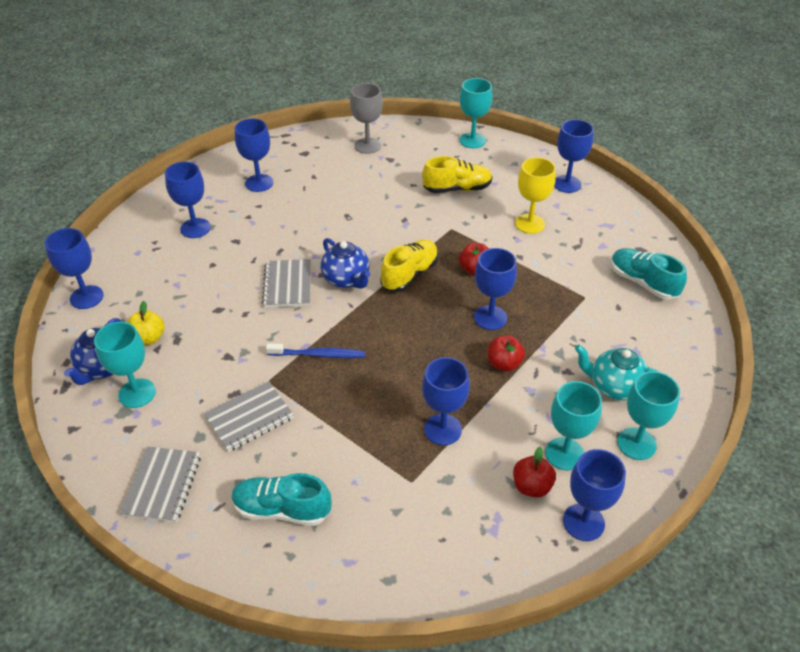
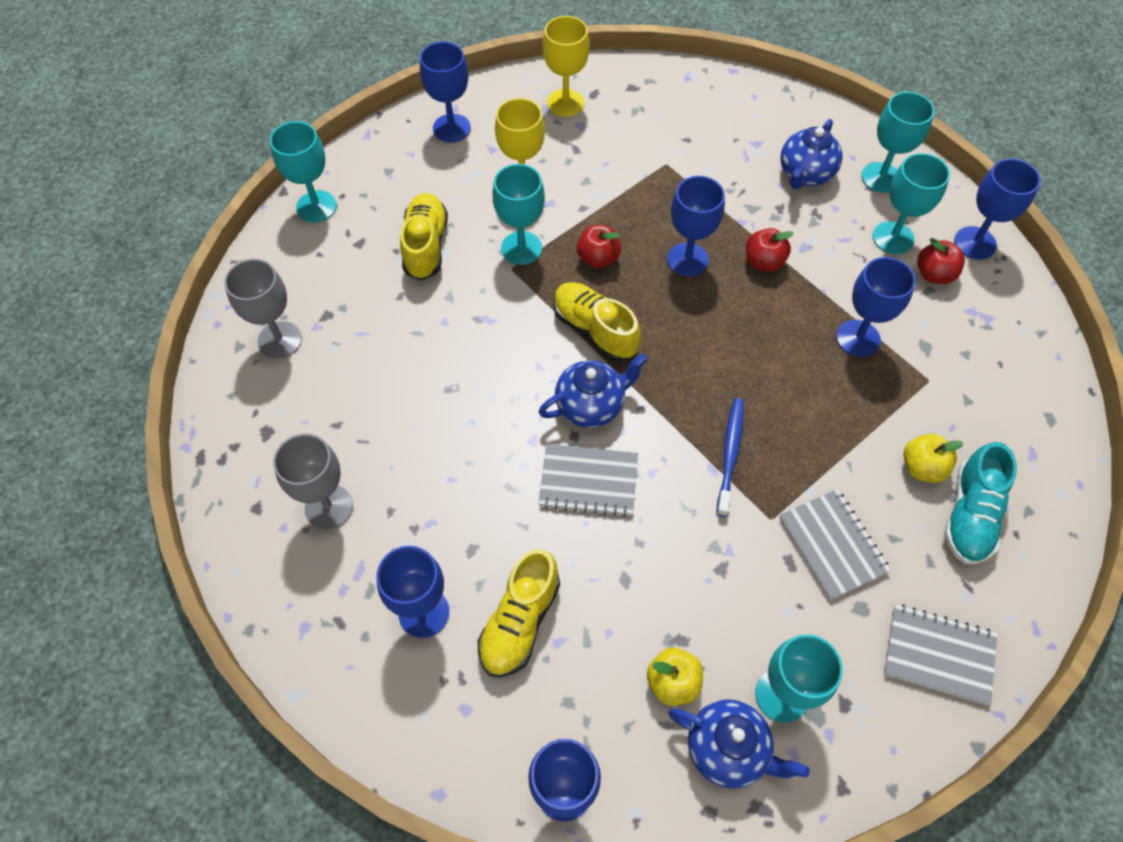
camera: 80 degrees left, 15 degrees up
blue goblet [235,118,273,192] -> grey goblet [273,434,353,530]
turquoise teapot [575,345,659,400] -> blue teapot [780,119,843,189]
turquoise shoe [611,248,687,300] -> none
none -> yellow shoe [478,548,560,677]
none -> turquoise goblet [492,164,545,265]
none -> yellow goblet [543,16,590,117]
none -> yellow apple [904,434,964,483]

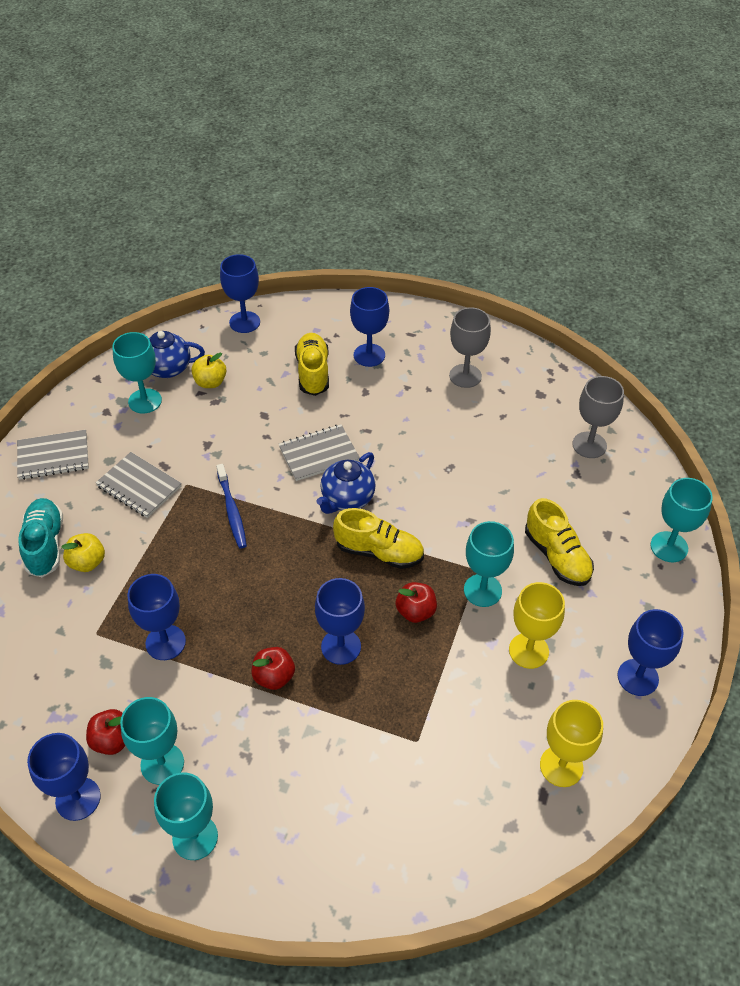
camera: 150 degrees right, 10 degrees down
blue teapot [780,119,843,189] -> none

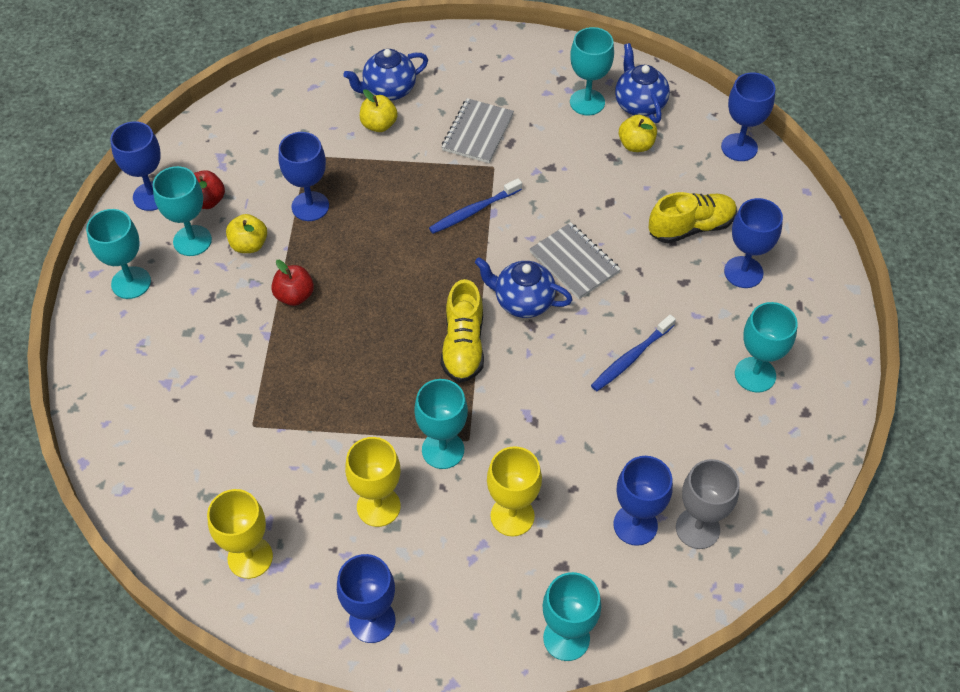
camera: 75 degrees right, 5 degrees up
grey notebook [17,430,89,480] -> none
turquoise shoe [18,498,63,577] -> blue teapot [343,49,428,101]
blue goblet [315,578,365,665] -> blue goblet moved to [613,456,673,546]
red apple [396,582,437,623] -> none
grey goblet [449,308,491,388] -> turquoise goblet [735,302,798,393]
yellow shoe [525,498,594,586] -> yellow goblet [487,446,542,537]
none -> yellow apple [226,214,267,253]
none -> blue toothbrush [591,315,676,391]

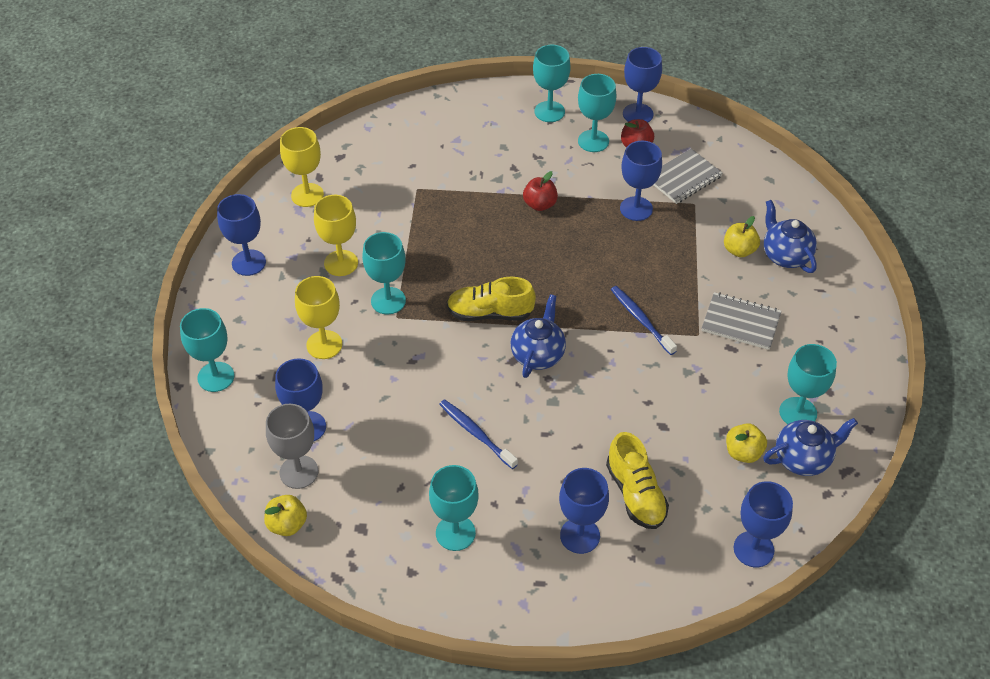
camera: 90 degrees right, 5 degrees down
yellow apple [226,214,267,253] -> yellow apple moved to [264,495,307,536]
grey notebook [530,222,621,299] -> grey notebook moved to [654,149,723,204]

